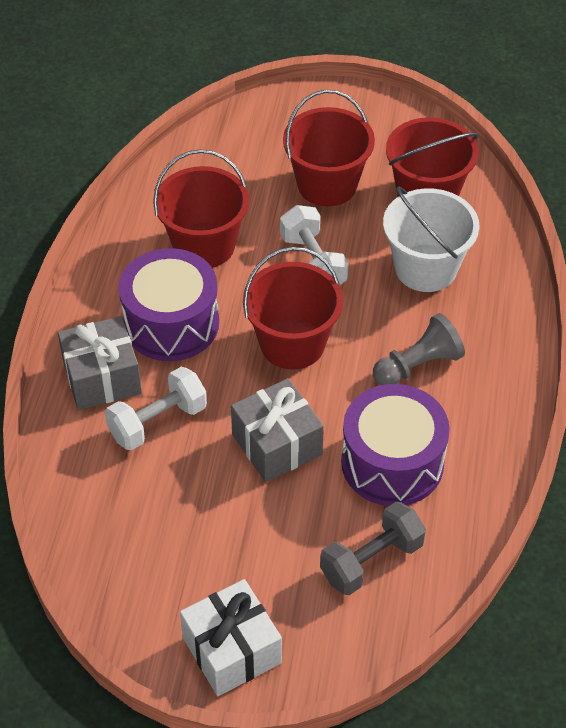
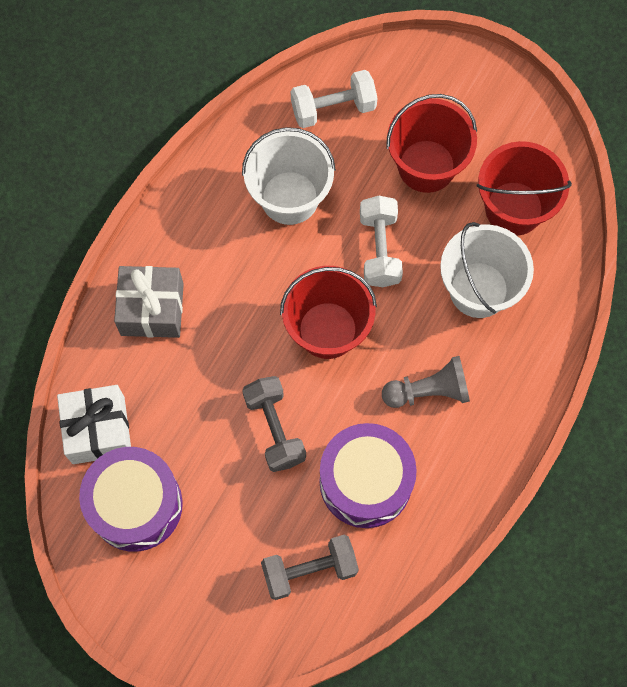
camera: 20 degrees right, 20 degrees up
white dumbbell [105,367,207,450] -> white dumbbell moved to [291,70,378,128]
purple drum [119,248,219,361] -> purple drum moved to [79,447,183,552]
red bucket [153,149,249,268] -> white bucket [242,127,336,225]
white gift [180,579,282,696] -> white gift moved to [57,385,131,464]
grey gift [231,378,324,482] -> grey dumbbell [242,376,306,472]

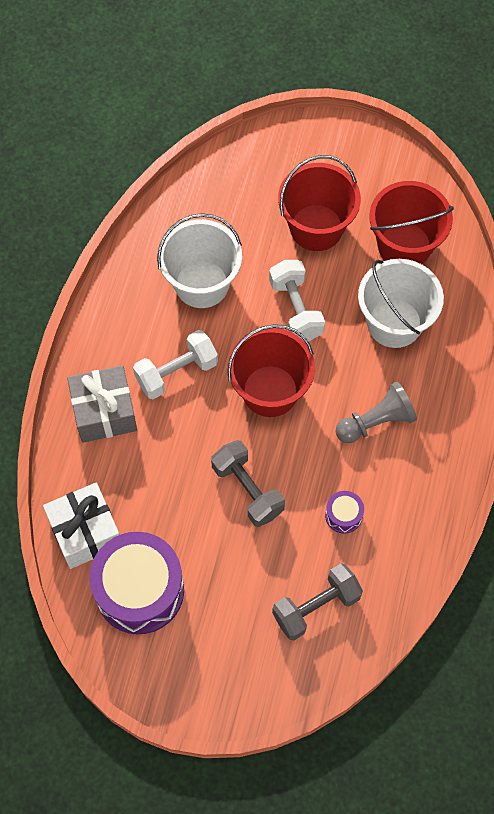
camera: 15 degrees left, 5 degrees down
white dumbbell [291,70,378,128] -> white dumbbell moved to [133,330,218,399]
purple drum [319,423,417,528] -> purple drum [325,491,364,534], size x0.43

